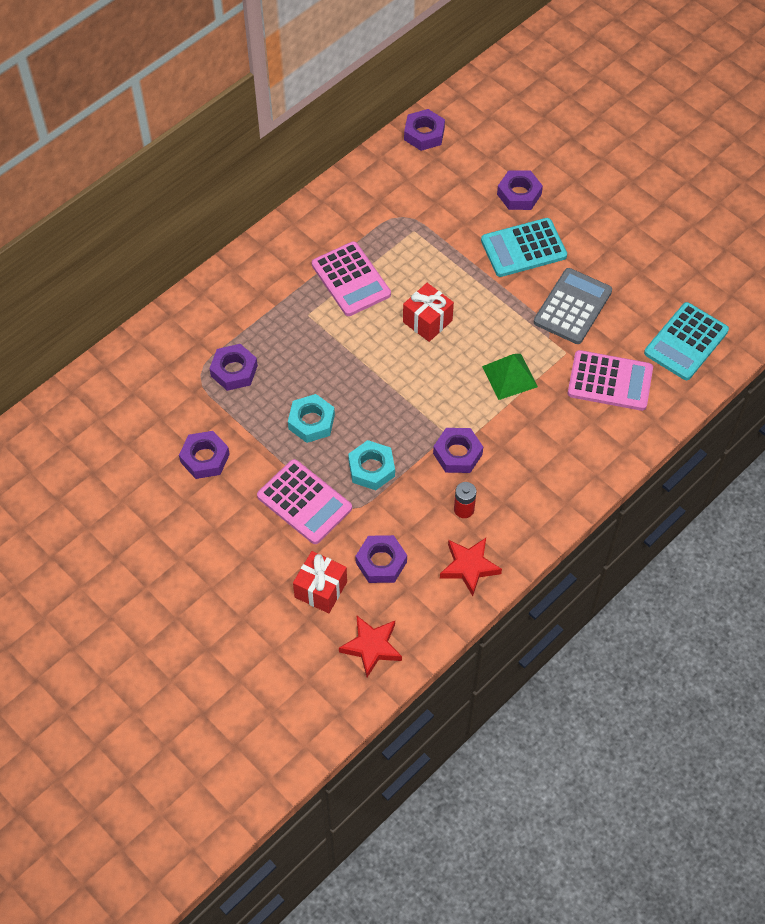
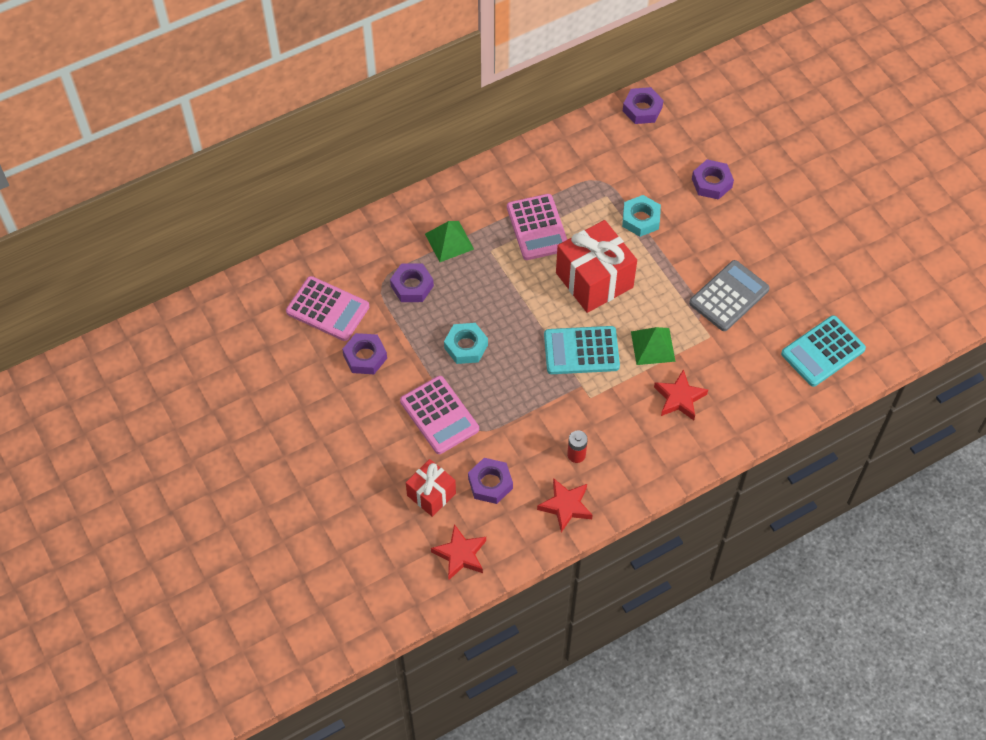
camera: 15 degrees right, 0 degrees up
turquoise nut [348,440,395,490] -> turquoise nut moved to [622,195,661,237]
red gift [403,283,454,342] -> red gift [556,220,637,313], size x1.74
purple nut [433,428,483,473] -> none
turquoise calculator [481,218,567,277] -> turquoise calculator moved to [544,326,620,374]
pink calculator [568,350,653,411] -> pink calculator moved to [286,276,369,341]
none -> green pyramid [425,221,474,262]
none -> red star [654,369,708,420]

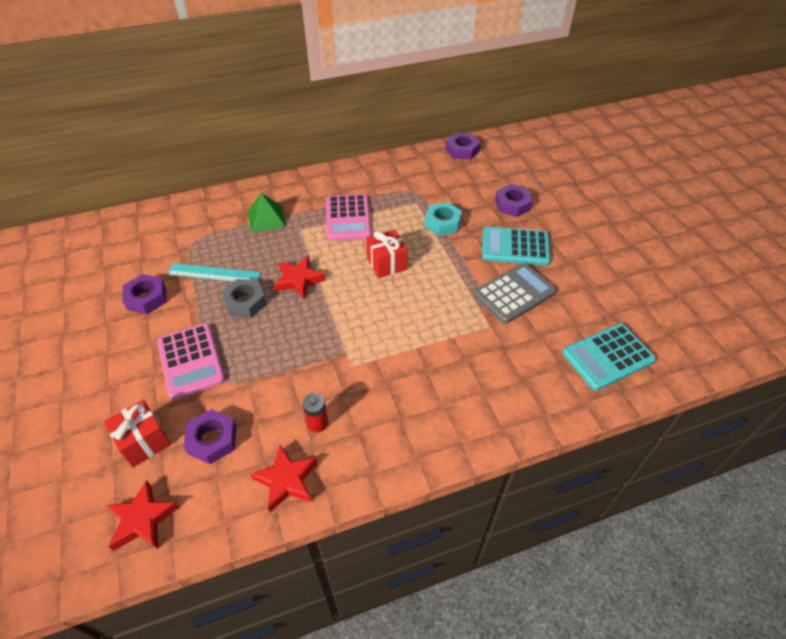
camera: 10 degrees right, 10 degrees down
pink calculator [286,276,369,341] -> none
purple nut [390,263,434,302] -> none
turquoise nut [444,323,488,364] -> grey nut [221,279,267,318]
turquoise calculator [544,326,620,374] -> turquoise calculator moved to [482,226,551,266]
red gift [556,220,637,313] -> red gift [366,230,408,278], size x0.58
green pyramid [631,327,676,365] -> none
red star [654,369,708,420] -> red star moved to [274,256,325,299]
none -> turquoise ruler [167,263,261,282]

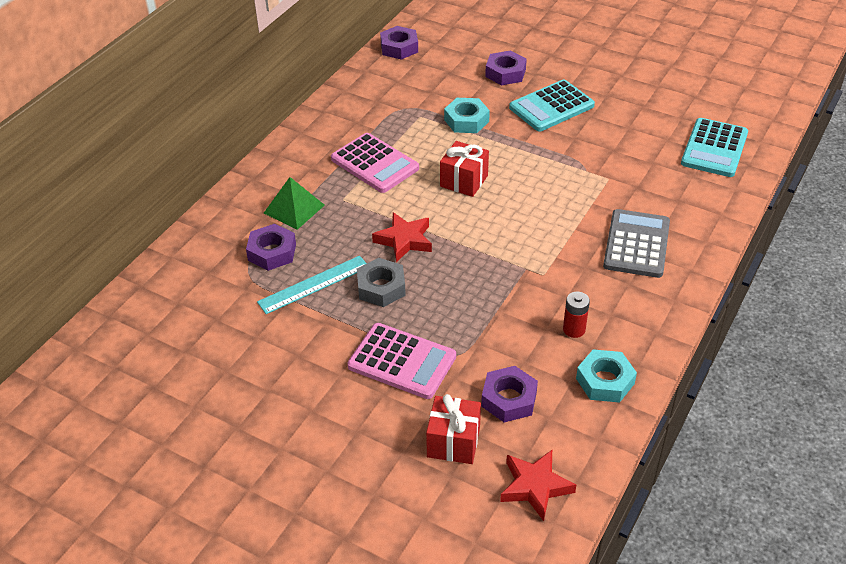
camera: 40 degrees left, 5 degrees down
purple nut [122,274,167,314] -> purple nut moved to [246,224,296,271]
red star [250,445,317,512] -> turquoise nut [576,349,637,403]
grey calculator [474,263,557,324] -> grey calculator moved to [603,209,670,278]

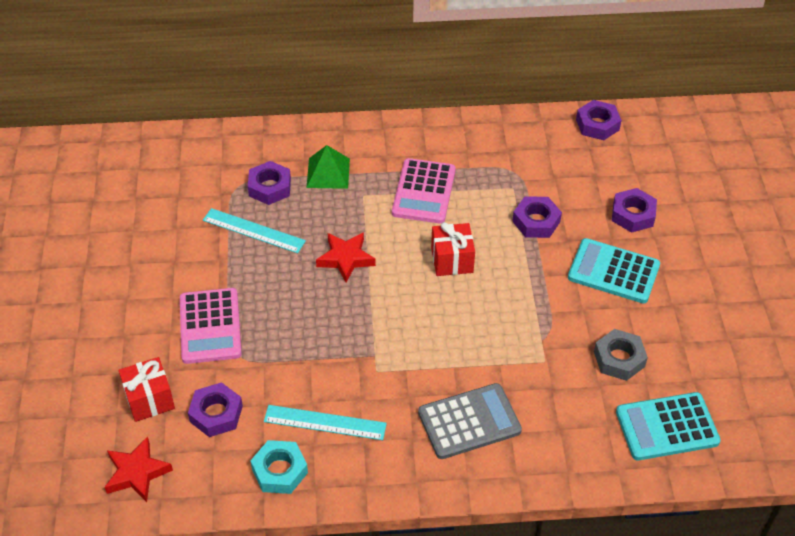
camera: 55 degrees right, 5 degrees up
grey nut [357,258,406,307] -> grey nut moved to [594,329,648,381]
turquoise nut [444,98,490,133] -> purple nut [512,196,562,238]
red battery [563,292,590,338] -> turquoise ruler [264,405,387,440]

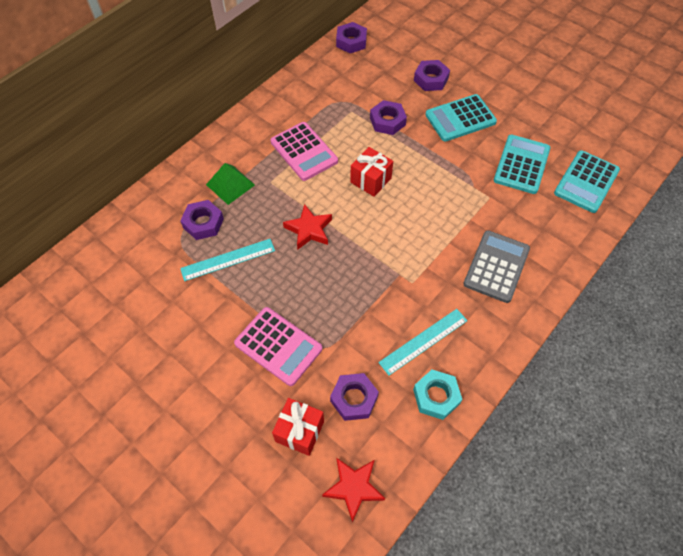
camera: 45 degrees left, 10 degrees up
grey nut [594,329,648,381] -> turquoise calculator [494,135,550,194]

